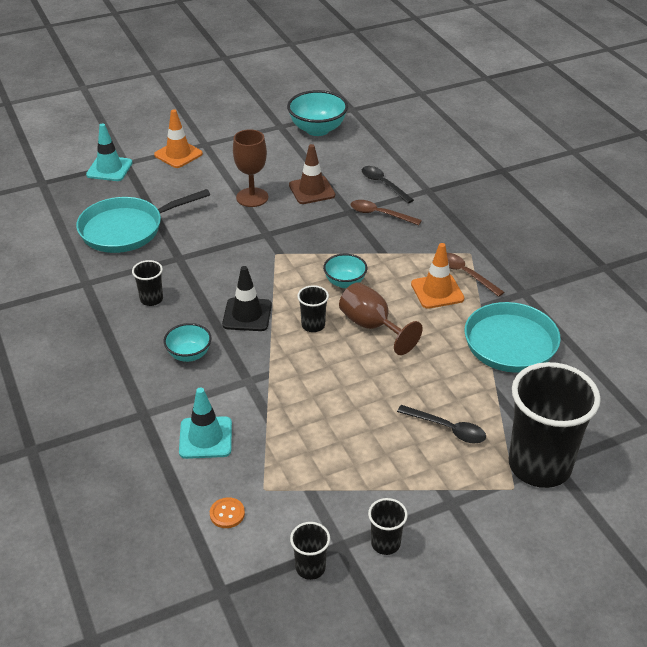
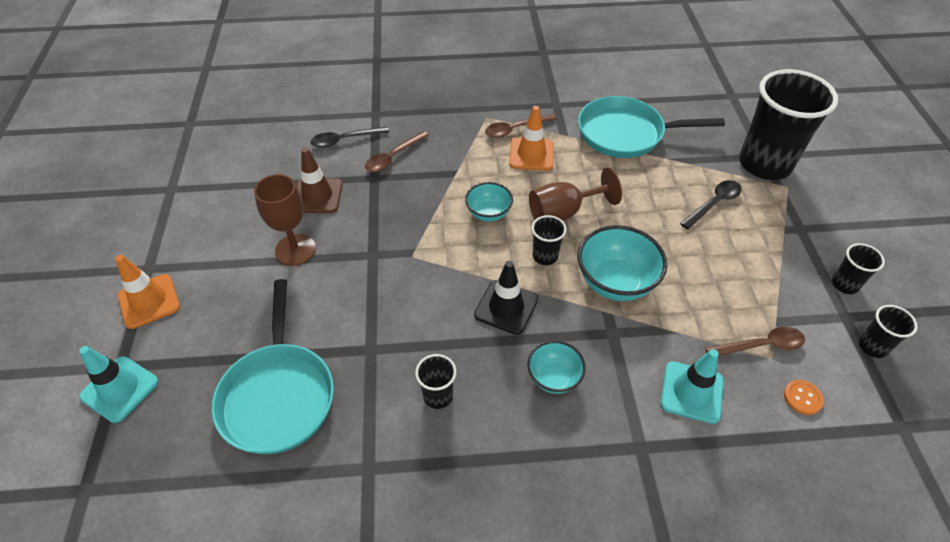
camera: 70 degrees left, 10 degrees up
turquoise bowl [287,90,348,136] -> turquoise bowl moved to [578,225,667,301]
none -> brown spoon [705,327,805,356]

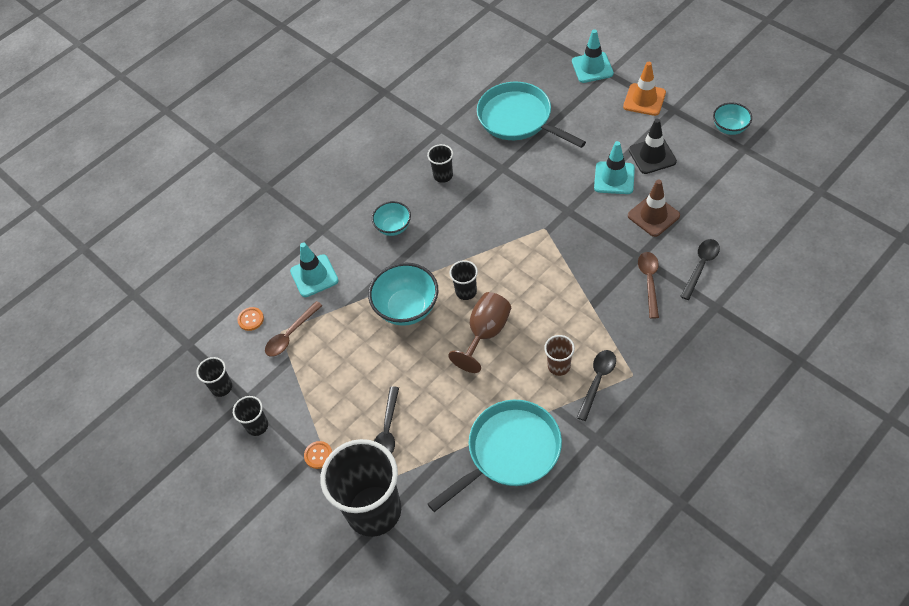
camera: 145 degrees right, 5 degrees up
brown goblet [254,174,316,266] -> turquoise traffic cone [594,141,635,194]
turquoise bowl [465,182,513,222] -> turquoise bowl moved to [713,102,752,135]
black traffic cone [474,261,538,335] -> black traffic cone moved to [629,119,677,174]
brown spoon [485,114,557,138] -> black spoon [577,350,616,421]
orange traffic cone [509,106,554,171] -> brown cup [544,335,575,376]
none -> orange button [304,441,332,469]

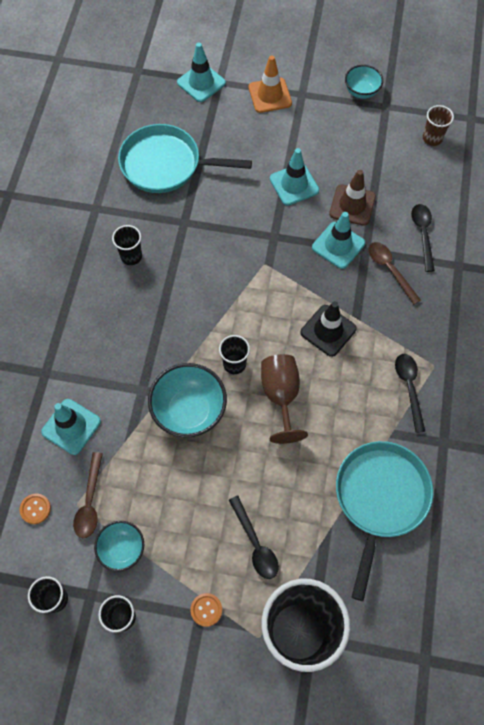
camera: 40 degrees left, 10 degrees up
turquoise bowl [372,201,411,236] -> turquoise bowl moved to [94,521,144,571]
brown cup [544,335,575,376] -> brown cup moved to [423,105,454,146]
black traffic cone [629,119,677,174] -> black traffic cone moved to [300,301,357,357]
none -> turquoise traffic cone [312,212,365,269]

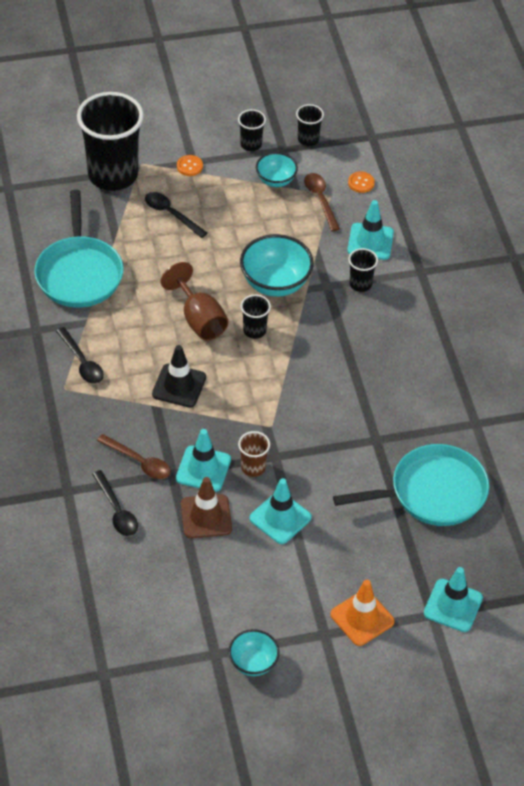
camera: 155 degrees right, 15 degrees down
black cup [112,225,142,265] -> black cup moved to [348,248,378,292]
brown cup [423,105,454,146] -> brown cup moved to [238,431,270,477]

